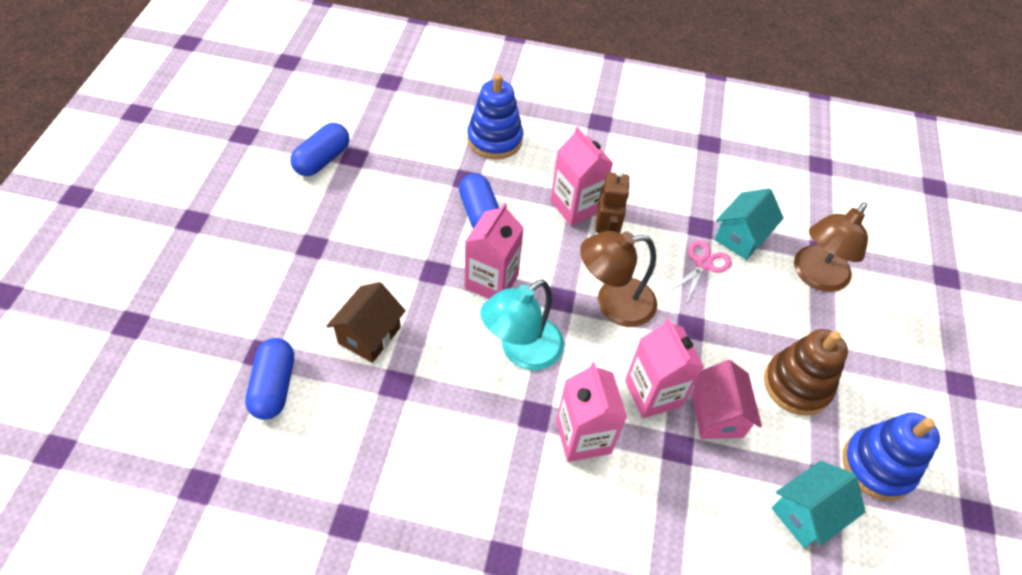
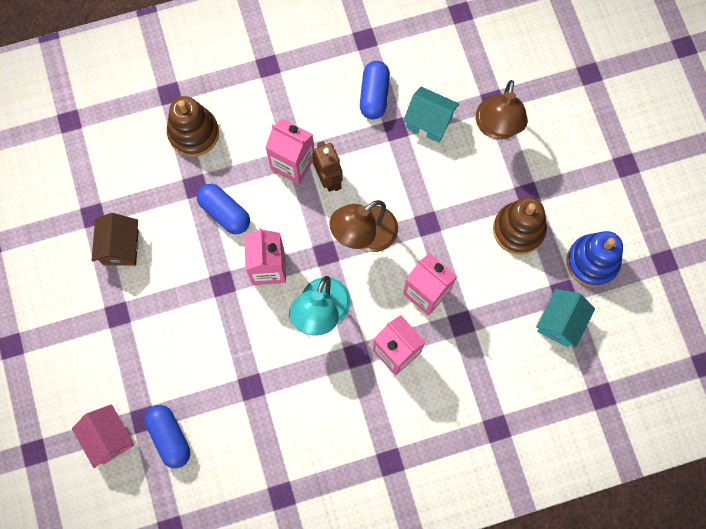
camera: 25 degrees left, 20 degrees up
blue capsule [290,123,349,176] -> blue capsule moved to [360,61,390,120]
brown house [326,282,406,363] -> brown house moved to [92,213,139,266]
blue stacking toy [467,74,523,159] -> brown stacking toy [167,96,219,157]
pink scissors [668,240,731,302] -> none
pink house [691,360,762,439] -> pink house moved to [72,404,134,468]
turquoise house [714,188,784,260] -> turquoise house turned 75 degrees counterclockwise [403,87,459,143]

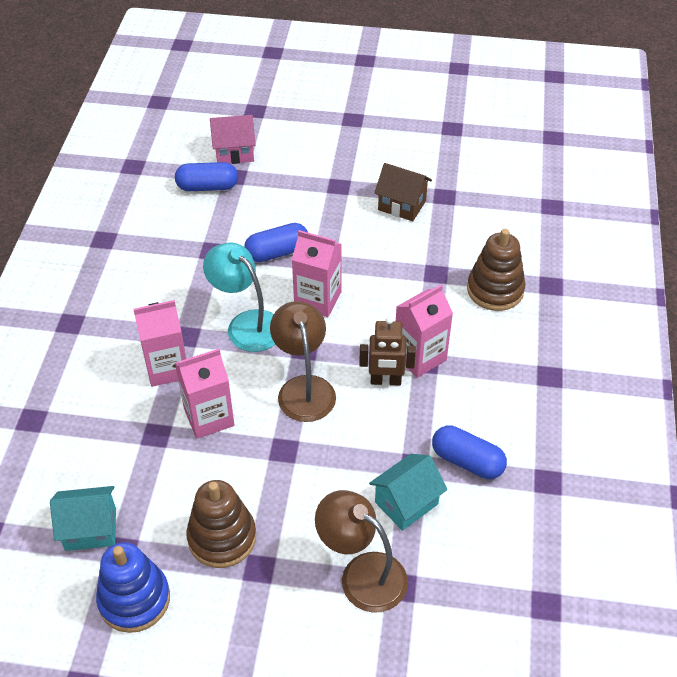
camera: 115 degrees right, 25 degrees down
blue capsule [197,184,250,234] -> blue capsule moved to [244,223,308,262]
turquoise house [536,289,595,348] -> turquoise house turned 60 degrees counterclockwise [50,486,116,551]

